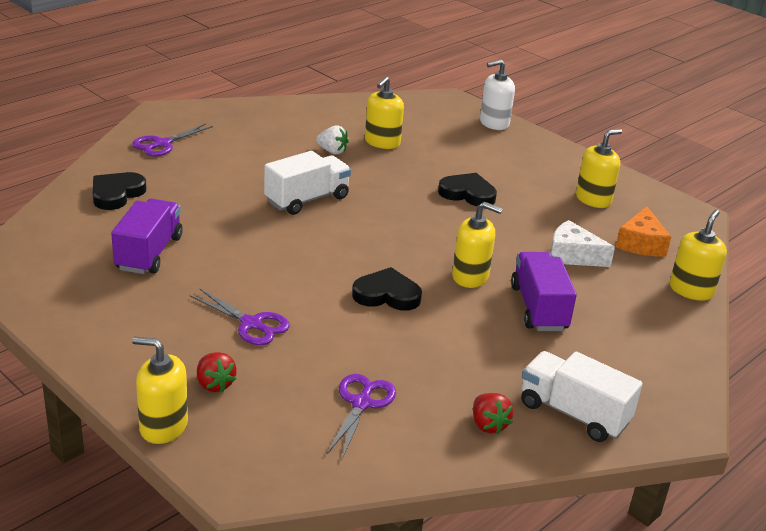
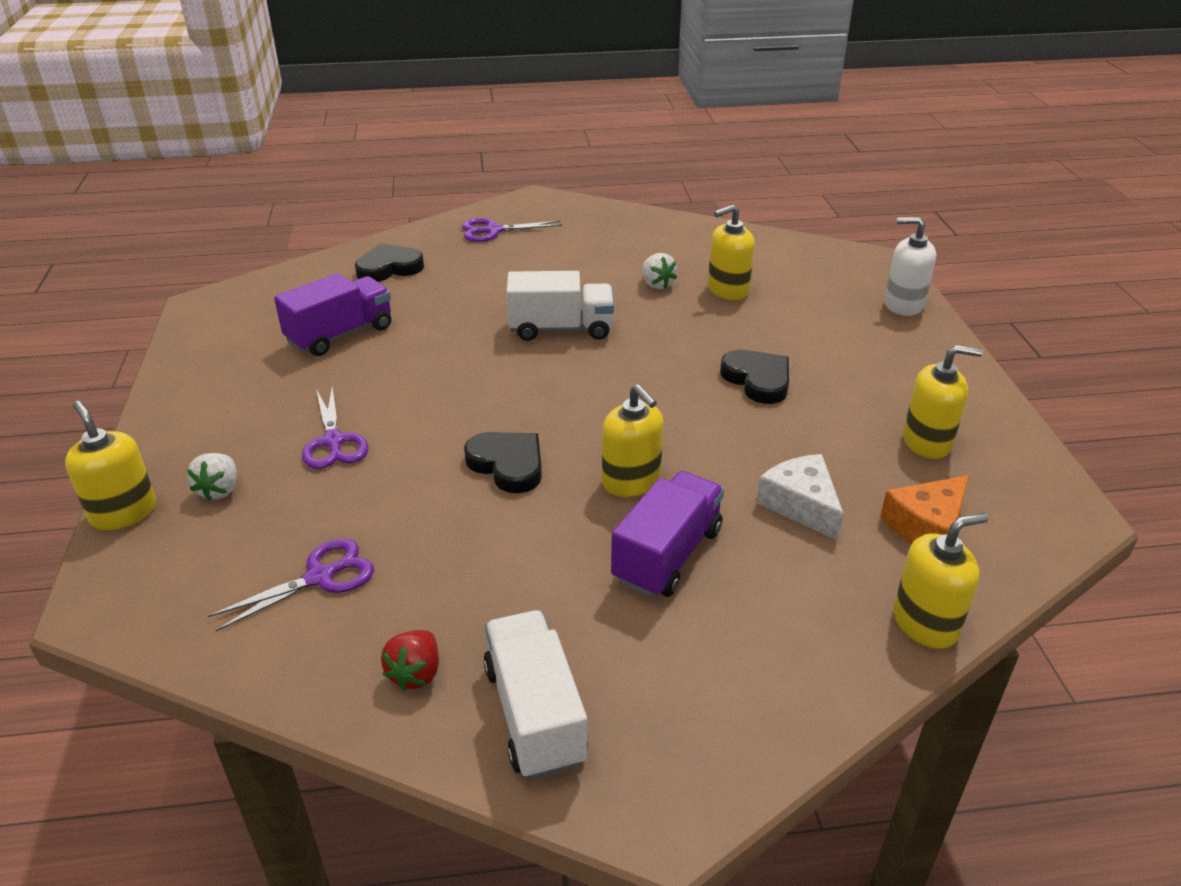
camera: 40 degrees right, 5 degrees up
red strawberry [197,352,237,392] -> white strawberry [187,453,237,501]

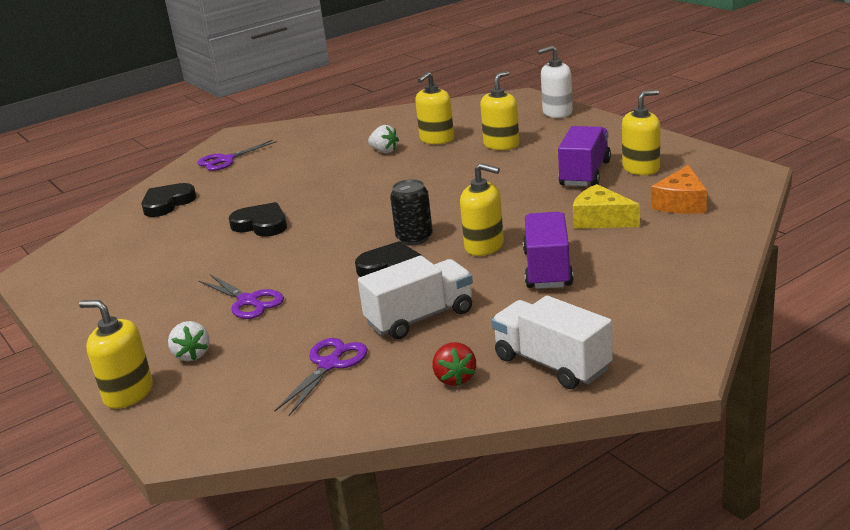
camera: 25 degrees left, 10 degrees down
purple truck [274,273,391,356] -> purple truck moved to [558,126,611,186]
white truck [506,271,614,341] -> white truck moved to [358,256,473,339]
black heart [720,350,789,404] -> black heart moved to [229,202,287,237]
white cheese [756,454,844,541] -> yellow cheese [573,184,640,228]
yellow soap dispenser [893,513,989,649] -> yellow soap dispenser moved to [480,71,519,150]
none -> black can [390,179,433,245]

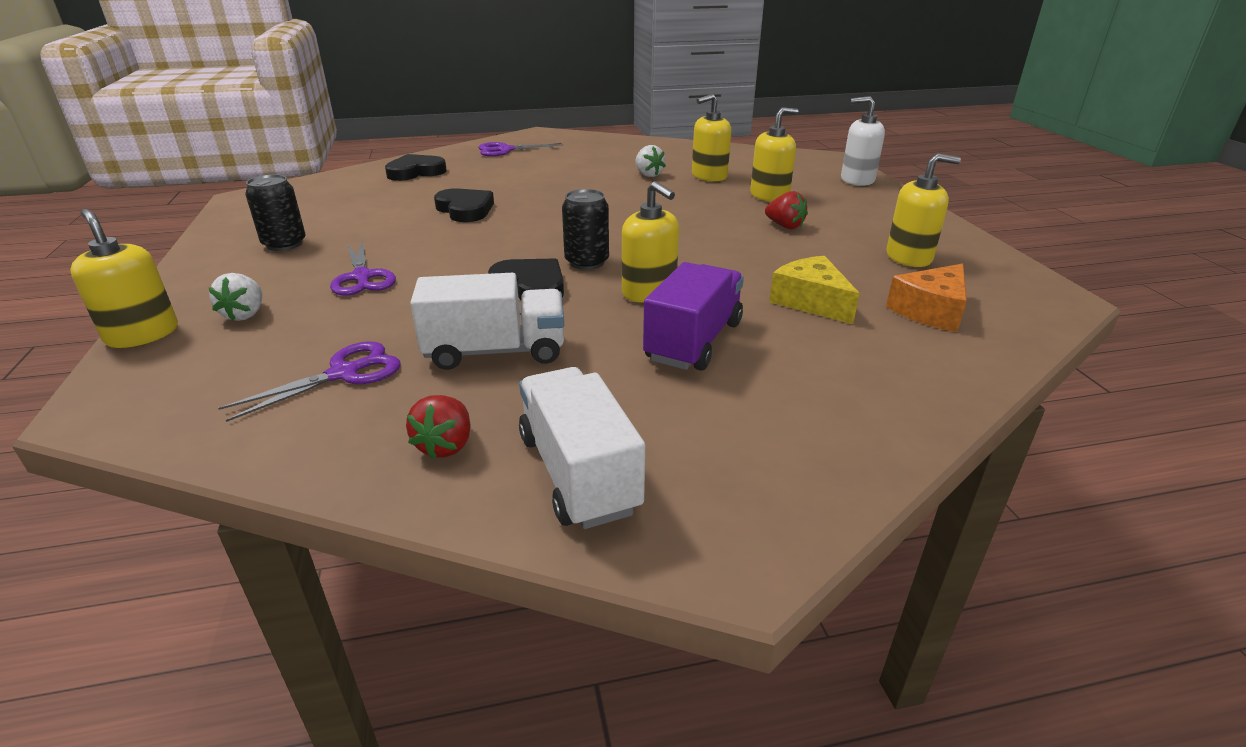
camera: 20 degrees right, 5 degrees up
purple truck [558,126,611,186] -> none
none -> black can [245,174,306,251]
none -> red strawberry [765,191,808,229]

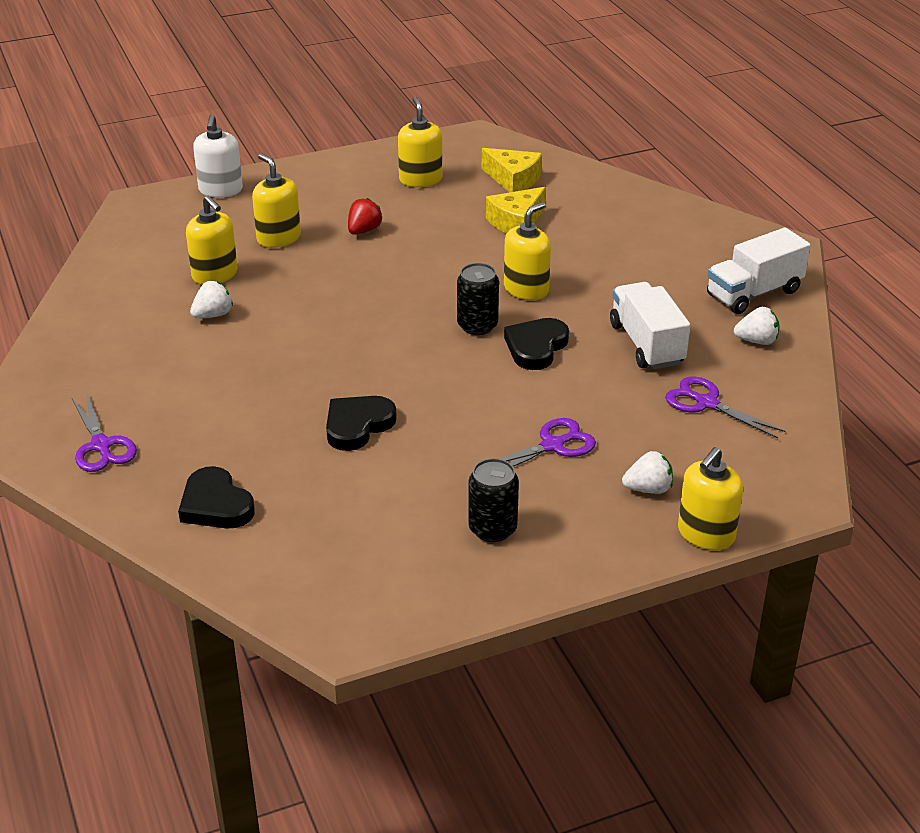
camera: 100 degrees left, 5 degrees up
red strawberry [406,395,470,459] -> white strawberry [734,307,779,345]
purple truck [643,262,744,371] -> none
orange cheese [886,264,967,332] -> yellow cheese [482,148,542,192]

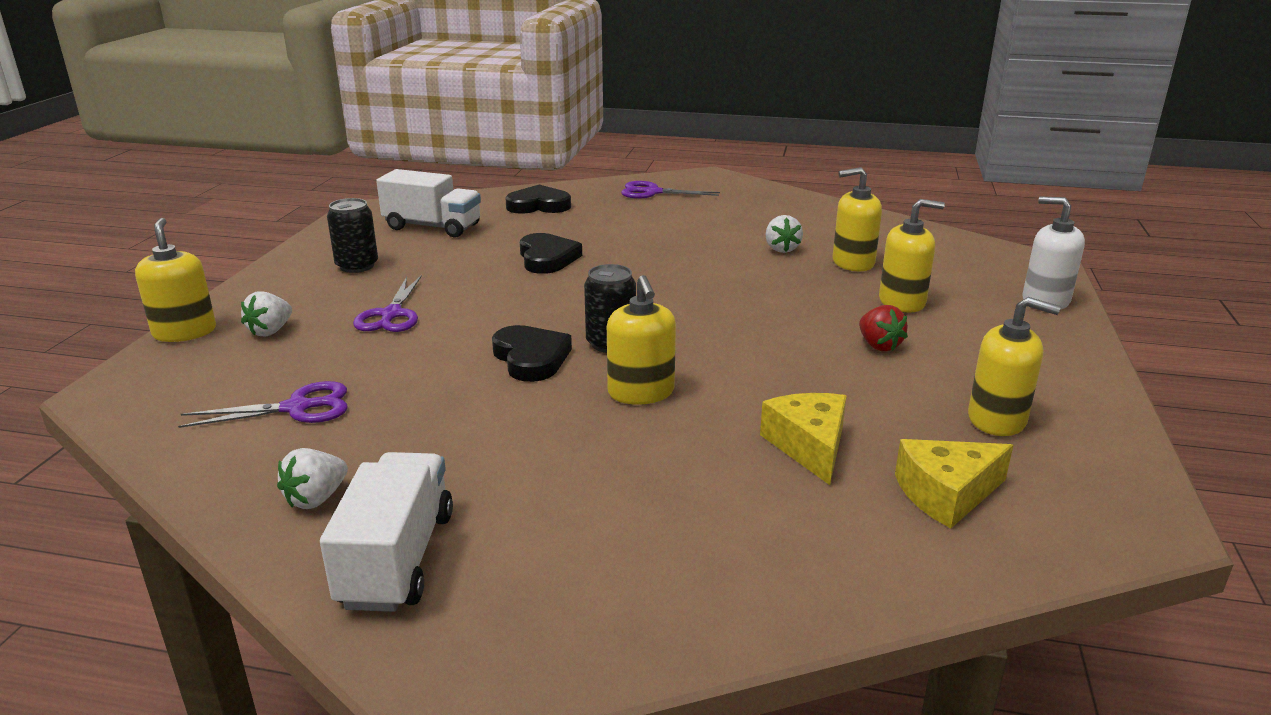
camera: 125 degrees right, 10 degrees down
white truck [610,282,690,369] -> white truck moved to [376,169,481,238]

